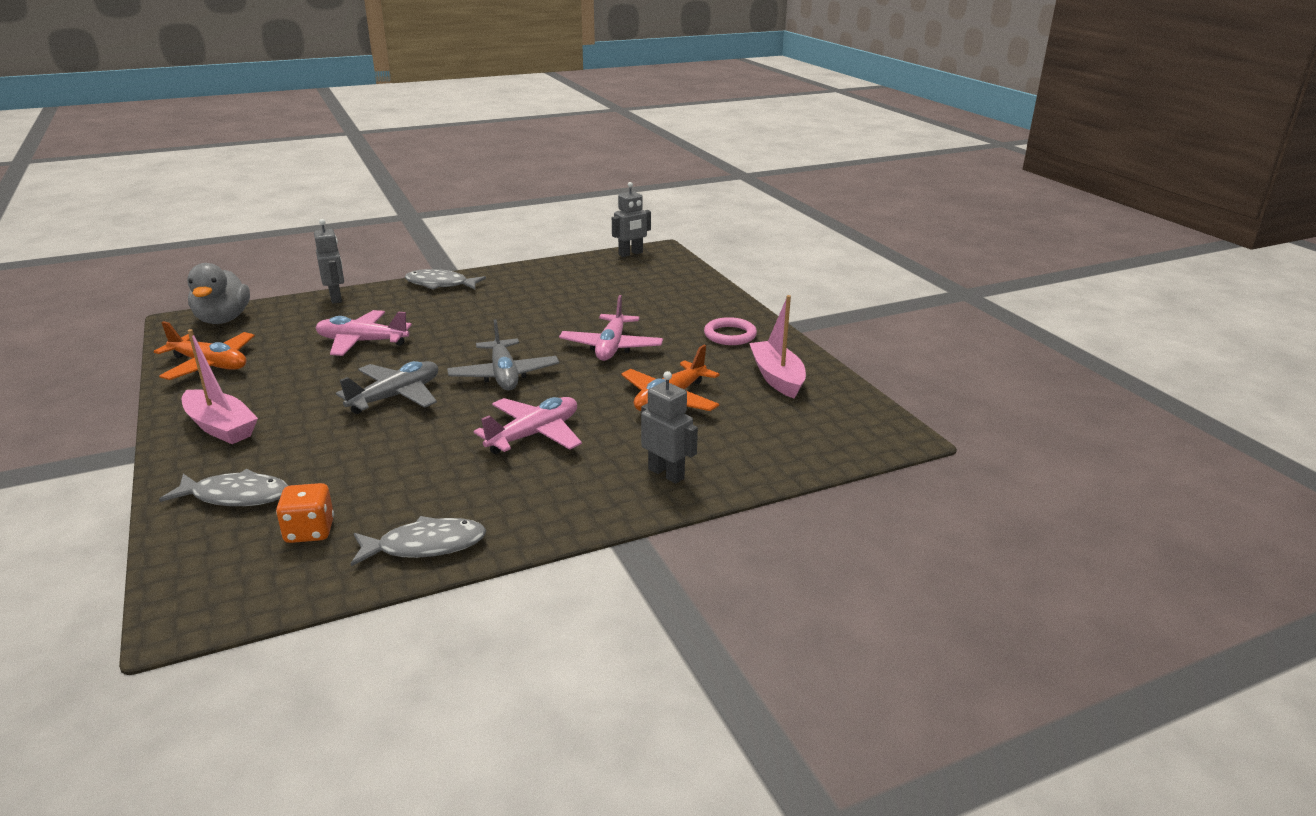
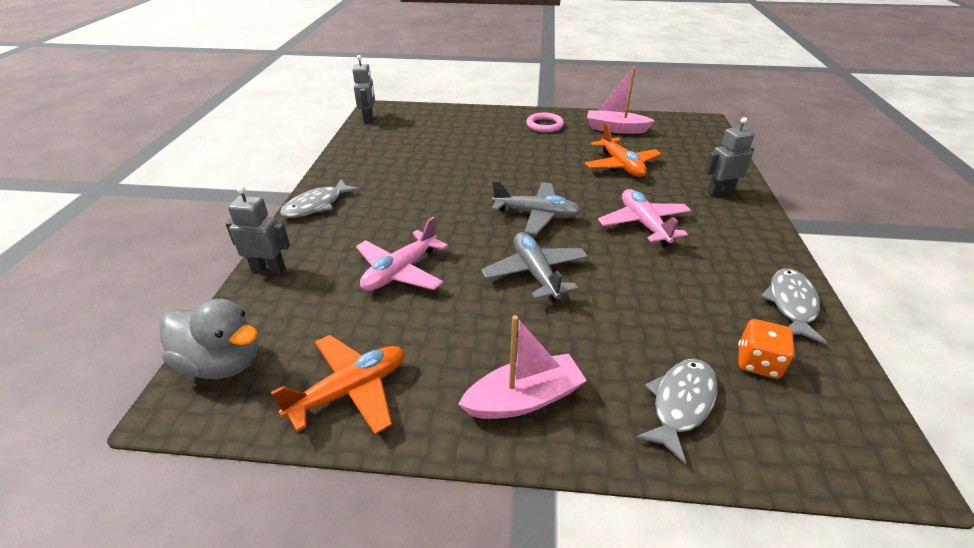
camera: 60 degrees left, 10 degrees up
pink plane [559,295,663,361] -> none

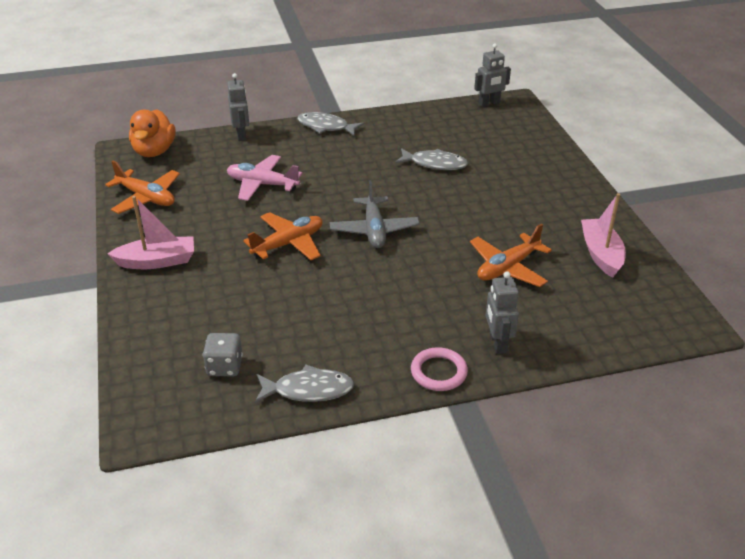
camera: 70 degrees right, 0 degrees up
grey duck [159,299,258,379] -> orange duck [129,109,176,157]
pink boat [458,315,587,419] -> pink boat turned 60 degrees counterclockwise [108,196,194,269]
grey plane [481,232,588,302] -> orange plane [243,212,323,260]
pink ring [526,113,564,132] -> pink ring moved to [411,347,468,391]
pink plane [598,189,691,247] -> none
grey fish [635,359,717,464] -> grey fish moved to [395,148,468,170]
grey robot [705,117,755,196] -> grey robot turned 150 degrees counterclockwise [486,271,519,354]
orange dice [738,319,795,379] -> grey dice [203,333,243,376]

